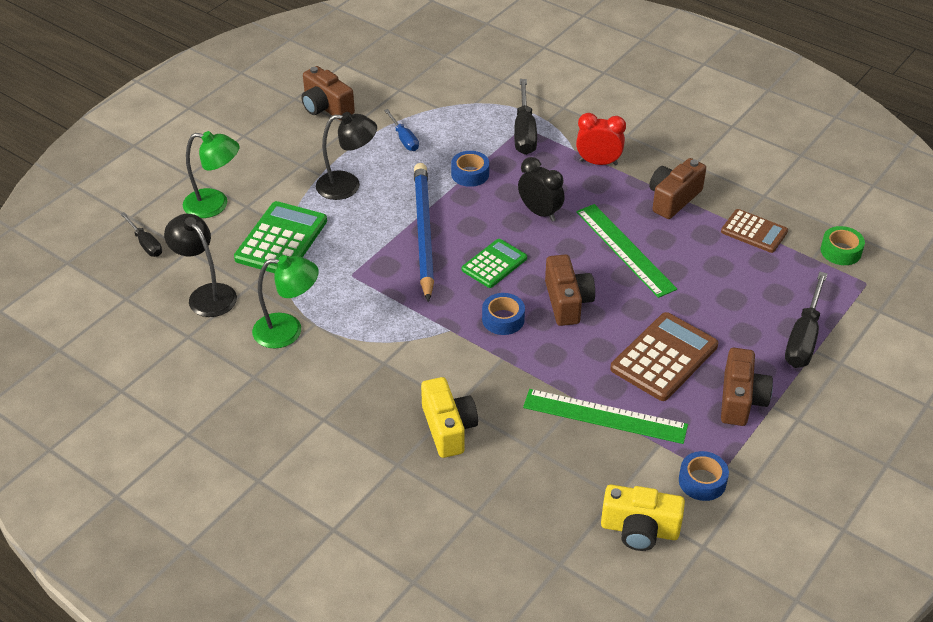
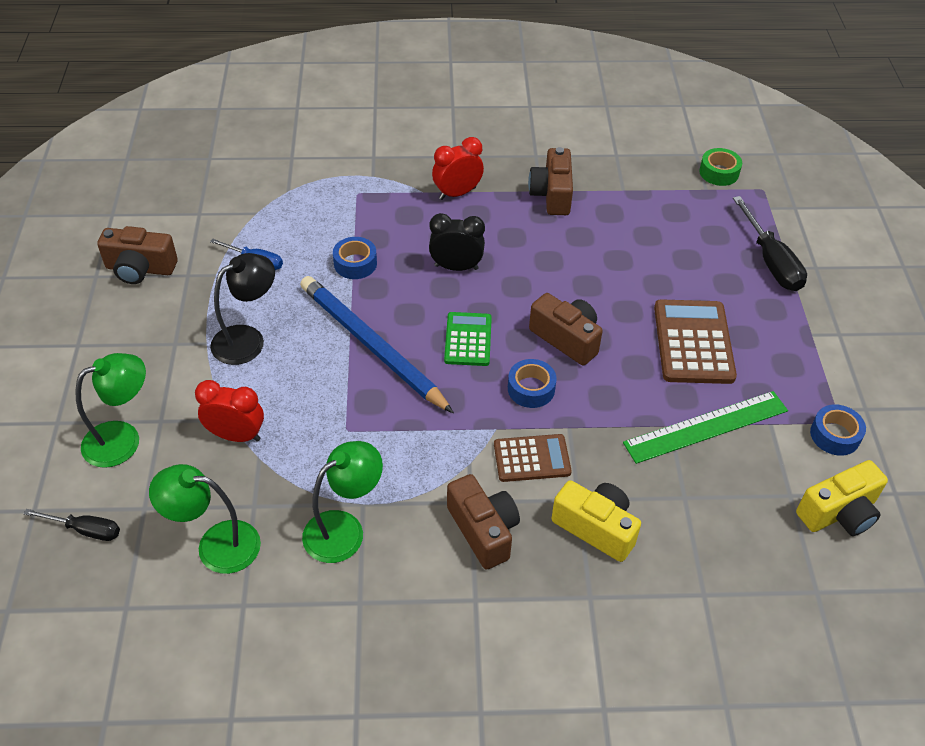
camera: 40 degrees left, 5 degrees up
black lamp [164,214,237,317] -> green lamp [149,464,261,574]
green calculator [234,201,327,273] -> red clock [195,380,264,442]
black screwdriver [514,79,537,155] -> none
green ruler [576,204,677,298] -> none
brown calculator [721,209,788,253] -> brown calculator moved to [494,434,572,482]
brown camera [721,348,773,426] -> brown camera moved to [447,474,520,570]

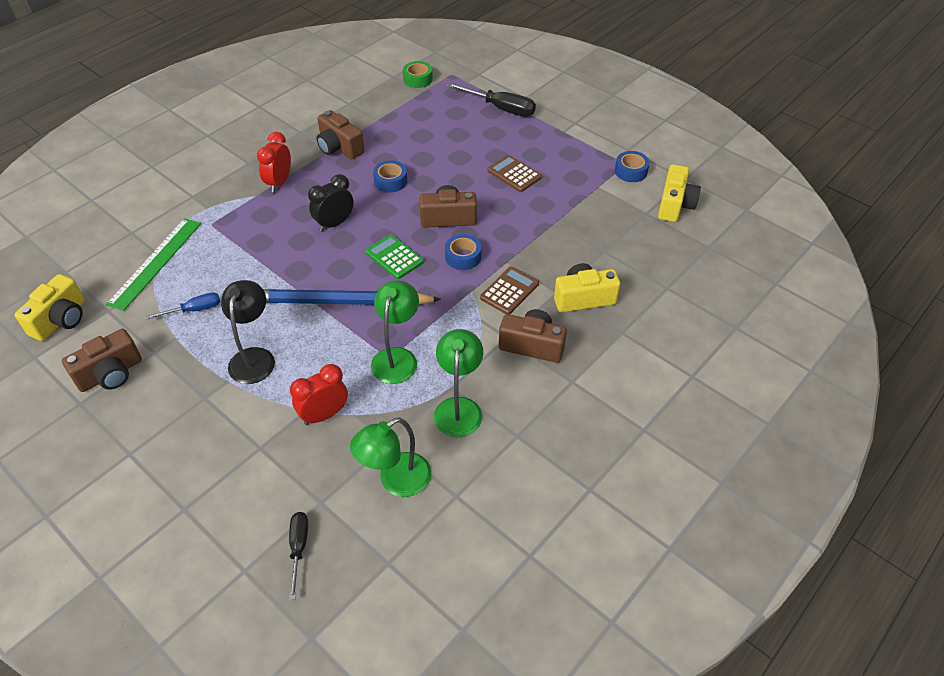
camera: 45 degrees left, 0 degrees up
black screwdriver [24,509,120,541] -> black screwdriver turned 60 degrees counterclockwise [289,512,308,600]
green lamp [75,353,146,468] -> green lamp moved to [371,280,419,384]
blue tape [333,237,377,279] -> blue tape moved to [373,160,407,192]
green ruler [623,391,788,464] -> green ruler moved to [106,218,201,311]
brown calculator [654,299,737,384] -> brown calculator [487,155,542,192], size x0.63
none -> yellow camera [15,274,85,341]

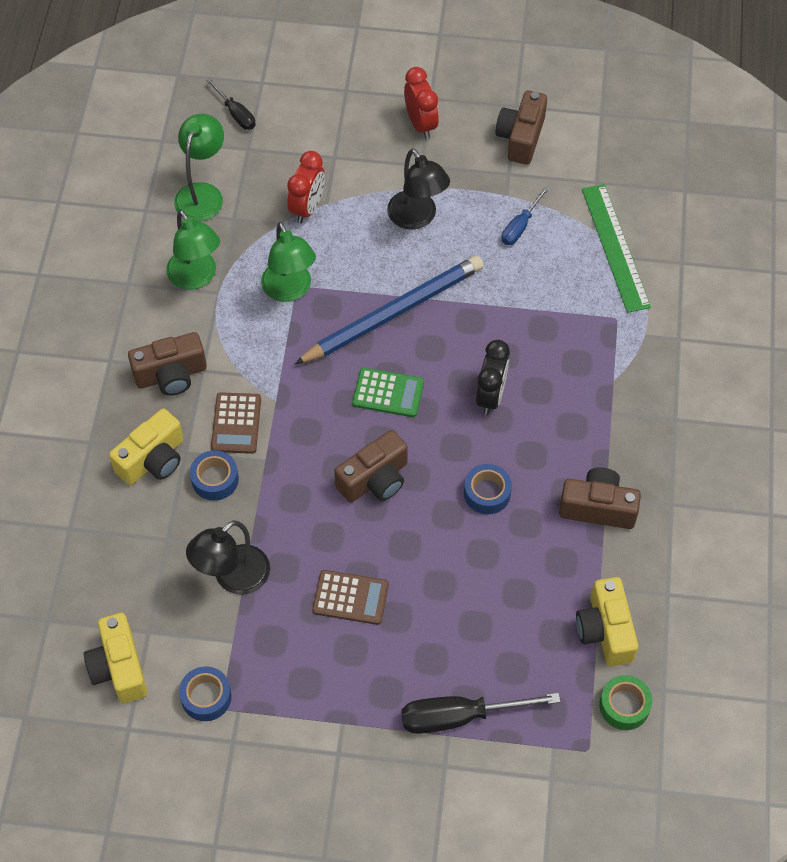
camera: 145 degrees right, 10 degrees up
yellow camera [15,274,85,341] -> yellow camera moved to [576,577,638,666]
red clock [257,132,291,193] -> red clock moved to [404,67,439,139]
blue tape [445,234,481,270] -> blue tape moved to [190,450,239,501]
none -> black lamp [186,520,270,595]

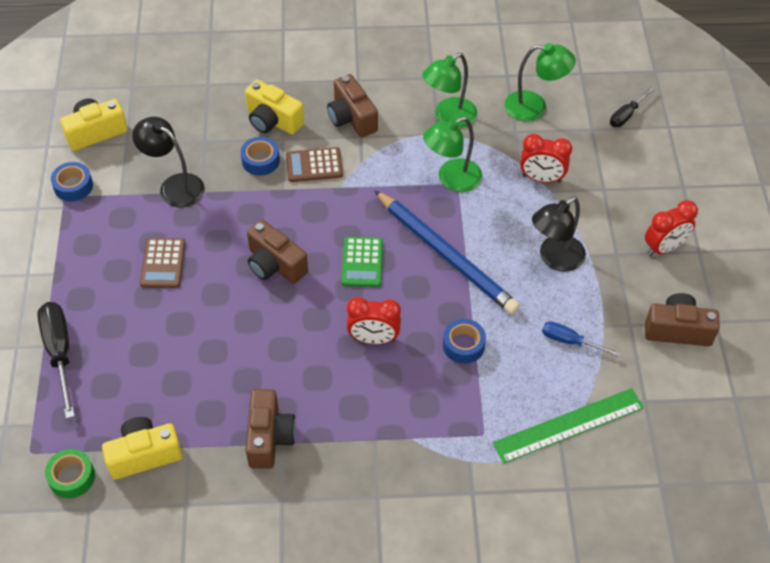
camera: 80 degrees right, 5 degrees down
blue tape [464,464,512,514] -> blue tape moved to [443,319,486,364]
black clock [476,340,510,415] -> red clock [347,297,401,344]

